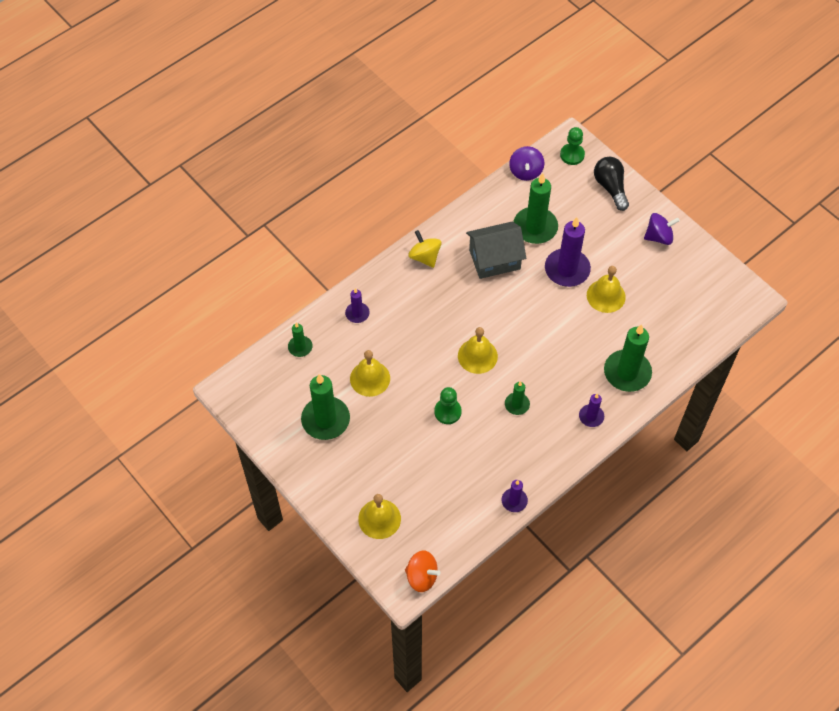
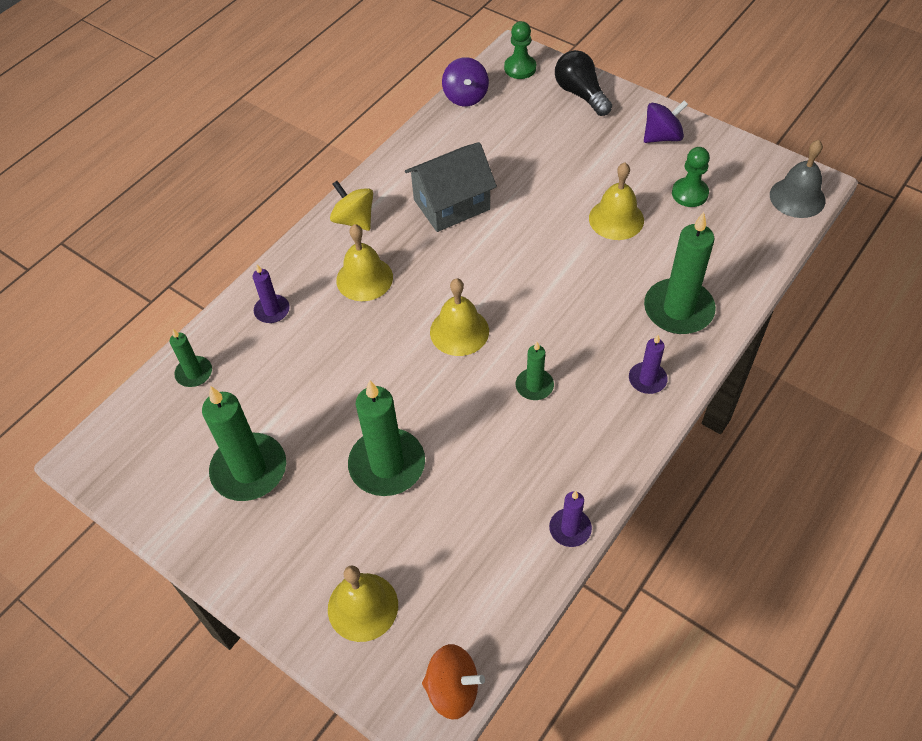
camera: 10 degrees left, 5 degrees down
yellow bell [350,350,390,397] -> yellow bell moved to [336,224,393,301]
green pawn [434,387,462,424] -> green pawn moved to [672,147,710,207]
green candle [513,173,558,244] -> green candle moved to [348,380,425,496]
purple candle [545,217,591,287] -> none
none -> grey bell [770,140,826,218]

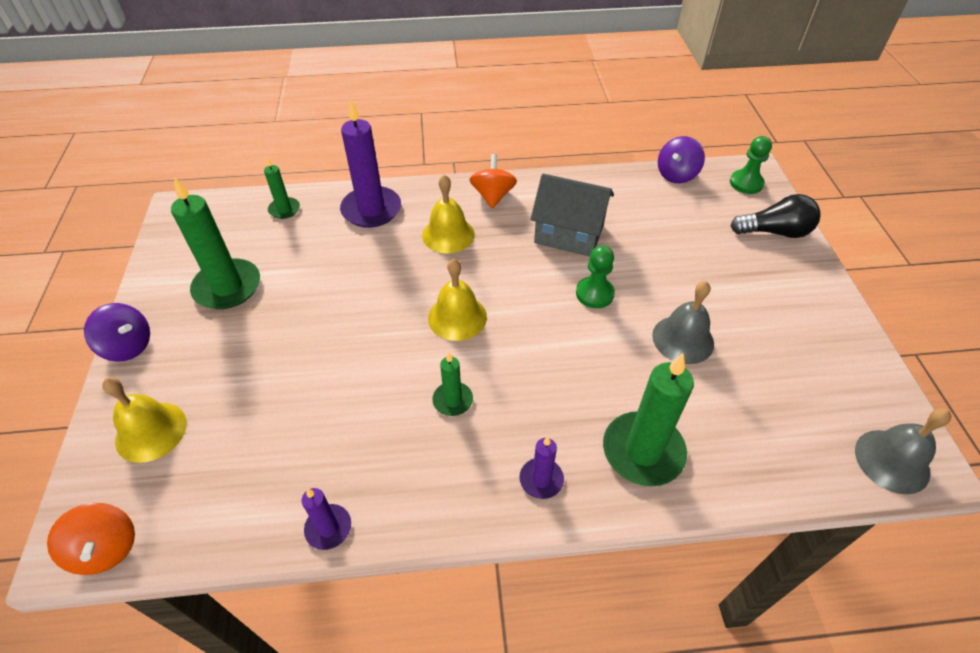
camera: 45 degrees right, 5 degrees down
purple candle [253,264,290,323] -> purple candle [340,99,401,228], size x1.92
yellow spinning top [330,181,373,231] -> orange spinning top [469,154,517,209]
green candle [348,380,425,496] -> none
black light bulb [555,50,612,116] -> black light bulb turned 75 degrees clockwise [731,194,821,238]
yellow bell [589,163,644,240] -> grey bell [652,281,714,364]
purple spinning top [644,100,688,143] -> purple spinning top moved to [84,303,150,362]
green pawn [672,147,710,207] -> green pawn moved to [576,245,615,308]

